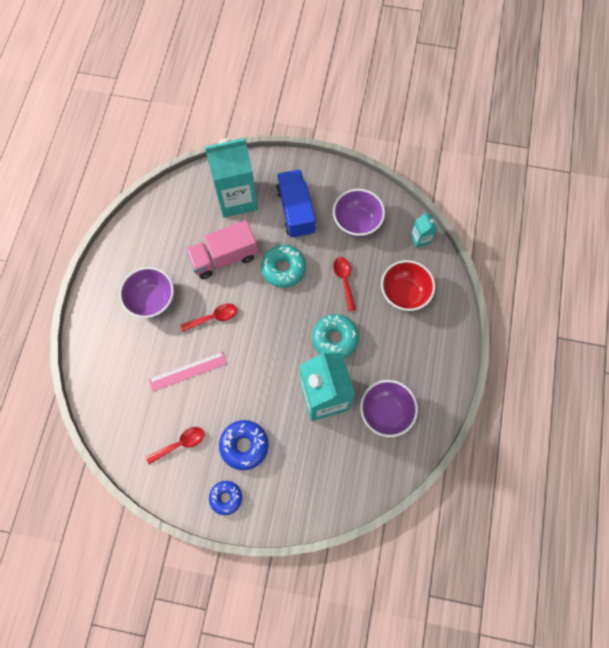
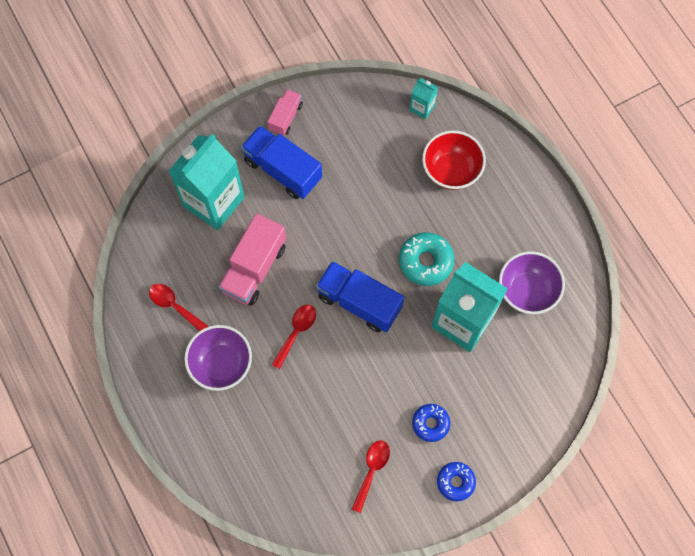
camera: 40 degrees left, 0 degrees up
pink ruler [149,352,227,392] -> none
blue donut [219,420,269,470] -> blue donut [412,404,451,442], size x0.66
turquoise donut [261,245,306,288] -> none
purple bowl [333,189,385,237] -> none
red spoon [333,257,356,311] -> red spoon moved to [149,284,208,331]
none -> pink truck [267,89,303,136]
none -> blue truck [316,261,404,332]

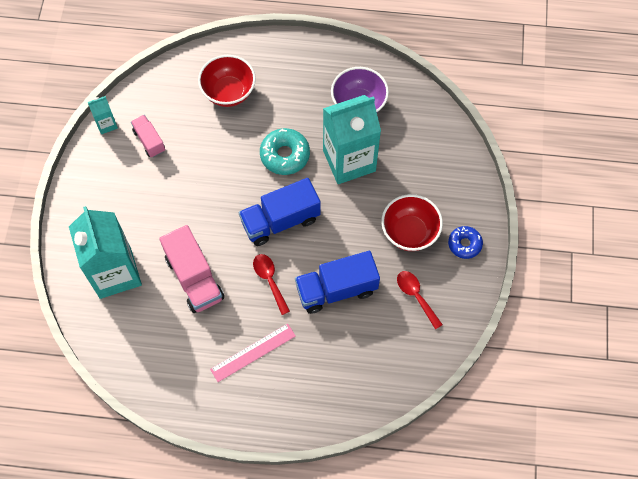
camera: 55 degrees left, 5 degrees down
red spoon [149,284,208,331] -> none
purple bowl [184,325,252,391] -> pink ruler [210,323,296,382]
blue truck [241,125,322,199] -> blue truck moved to [295,251,380,314]
pink truck [267,89,303,136] -> pink truck moved to [131,115,165,158]
turquoise carton [409,78,438,119] -> turquoise carton moved to [88,96,118,134]
blue donut [412,404,451,442] -> red bowl [381,194,443,251]

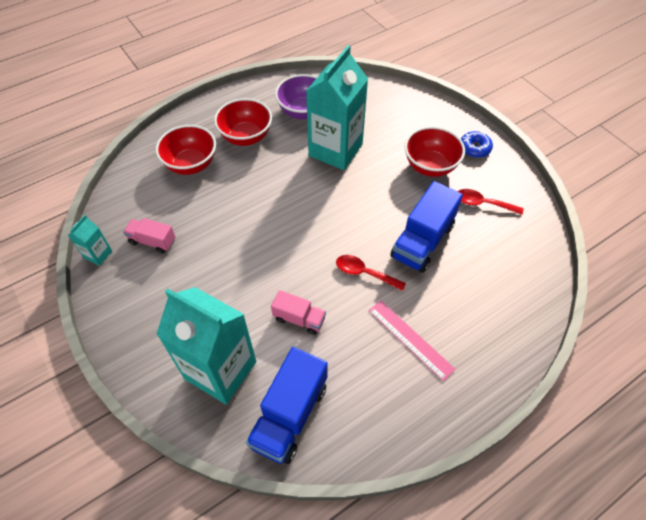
camera: 40 degrees left, 10 degrees down
pink truck [159,225,224,313] -> pink truck [271,290,326,335], size x0.57
pink ruler [210,323,296,382] -> pink ruler turned 60 degrees counterclockwise [369,300,456,381]
blue truck [239,178,321,246] -> blue truck moved to [246,347,328,464]
turquoise donut [260,128,310,175] -> none
none -> red bowl [214,98,272,146]

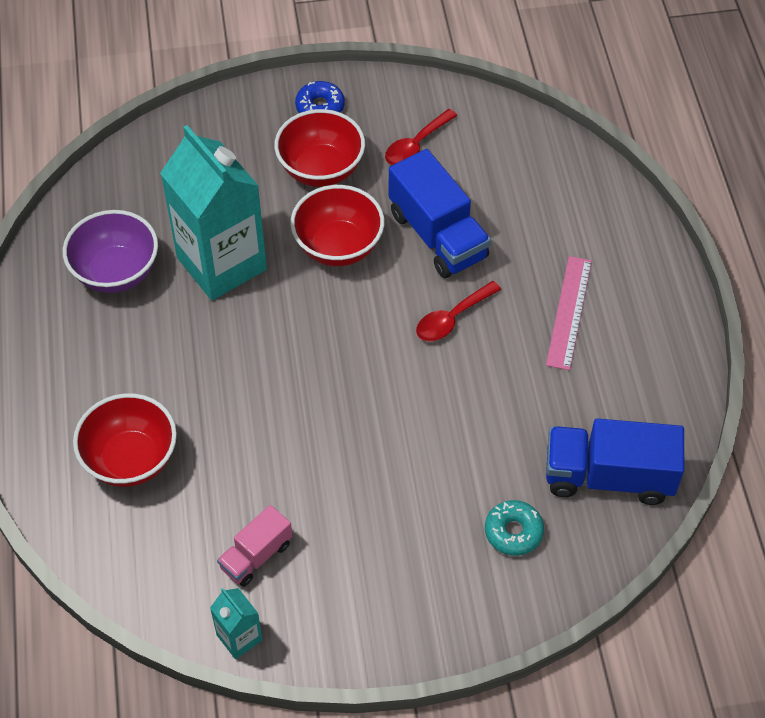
camera: 65 degrees left, 0 degrees up
turquoise carton [156,287,256,404] -> turquoise donut [485,500,544,556]
red bowl [214,98,272,146] -> red bowl moved to [290,185,384,266]
blue truck [246,347,328,464] -> blue truck turned 135 degrees clockwise [546,418,684,505]
pink truck [271,290,326,335] -> none
pink ruler [369,300,456,381] -> pink ruler turned 60 degrees counterclockwise [546,256,592,370]

